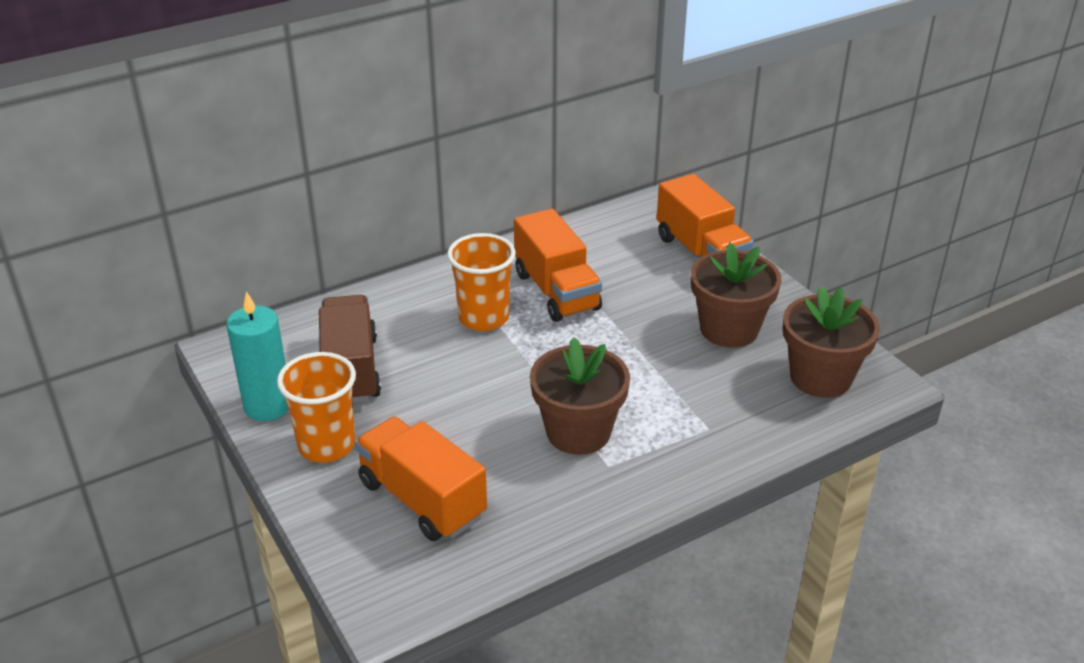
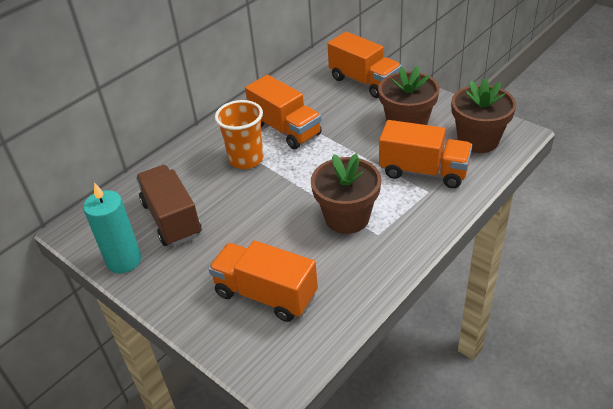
camera: 15 degrees left, 5 degrees up
orange cup [277,352,356,463] -> none
none -> orange truck [379,120,472,188]

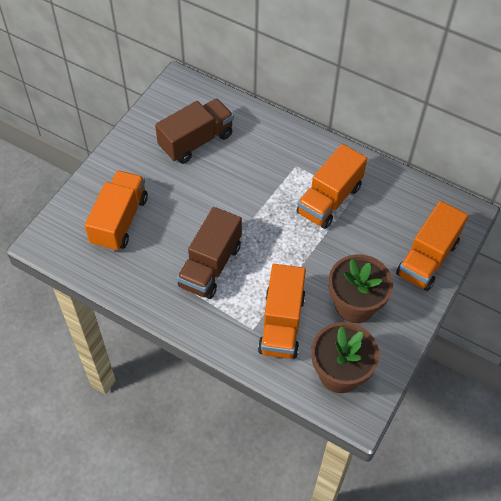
camera: 75 degrees right, 15 degrees up
turquoise candle [83,183,141,273] -> none
orange cup [215,100,263,169] -> none
brown flower pot [311,153,381,234] -> brown truck [177,207,242,299]

